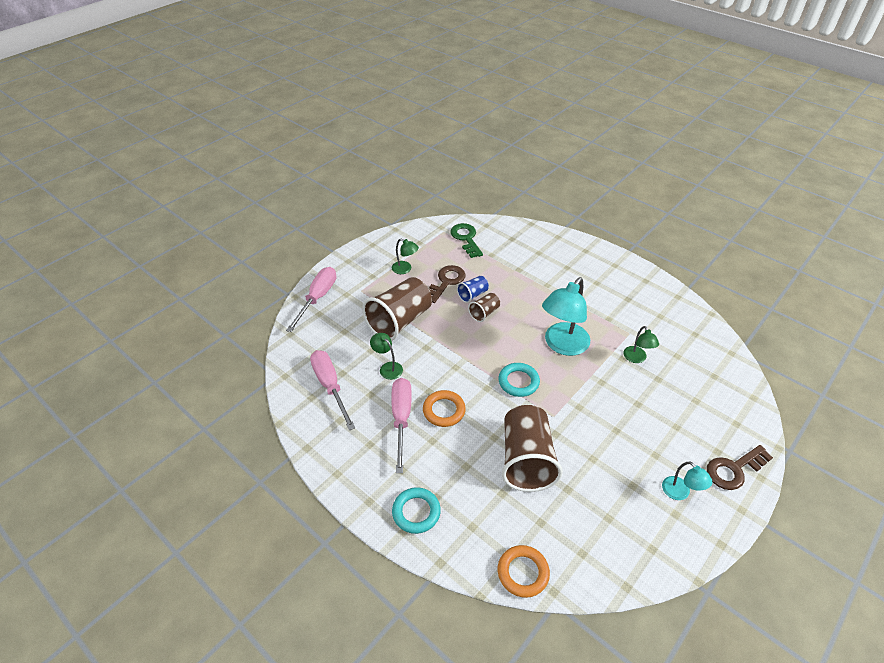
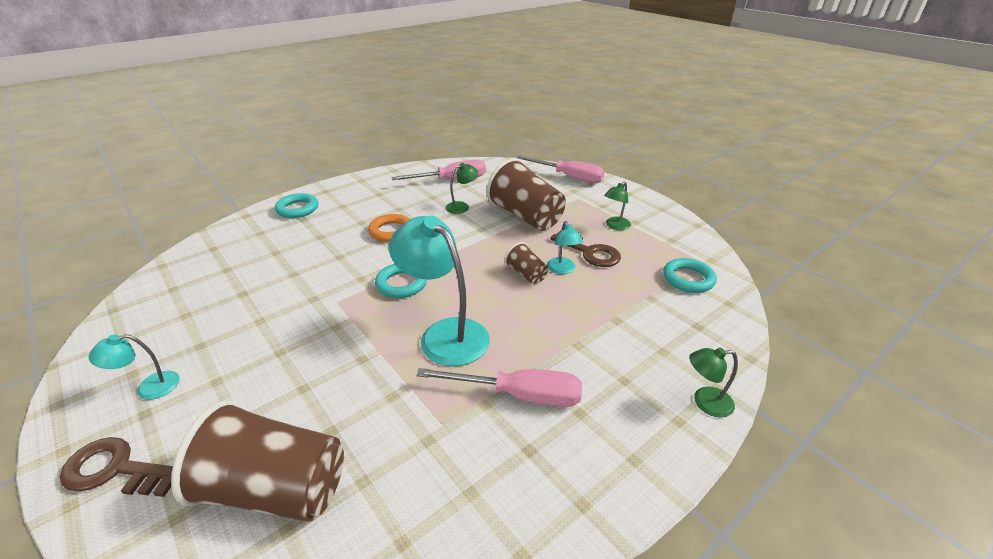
camera: 100 degrees right, 10 degrees down
pink screwdriver [391,378,412,473] -> pink screwdriver moved to [416,368,582,407]
green key [450,223,483,258] -> turquoise ring [663,258,717,293]
blue cup [457,276,489,303] -> turquoise lamp [547,221,583,274]
orange ring [498,545,550,598] -> none
brown cup [502,405,563,492] -> brown cup moved to [171,400,344,522]
green lamp [623,326,659,363] -> green lamp moved to [689,347,738,418]
brown key [707,445,773,490] -> brown key turned 60 degrees counterclockwise [60,437,173,497]

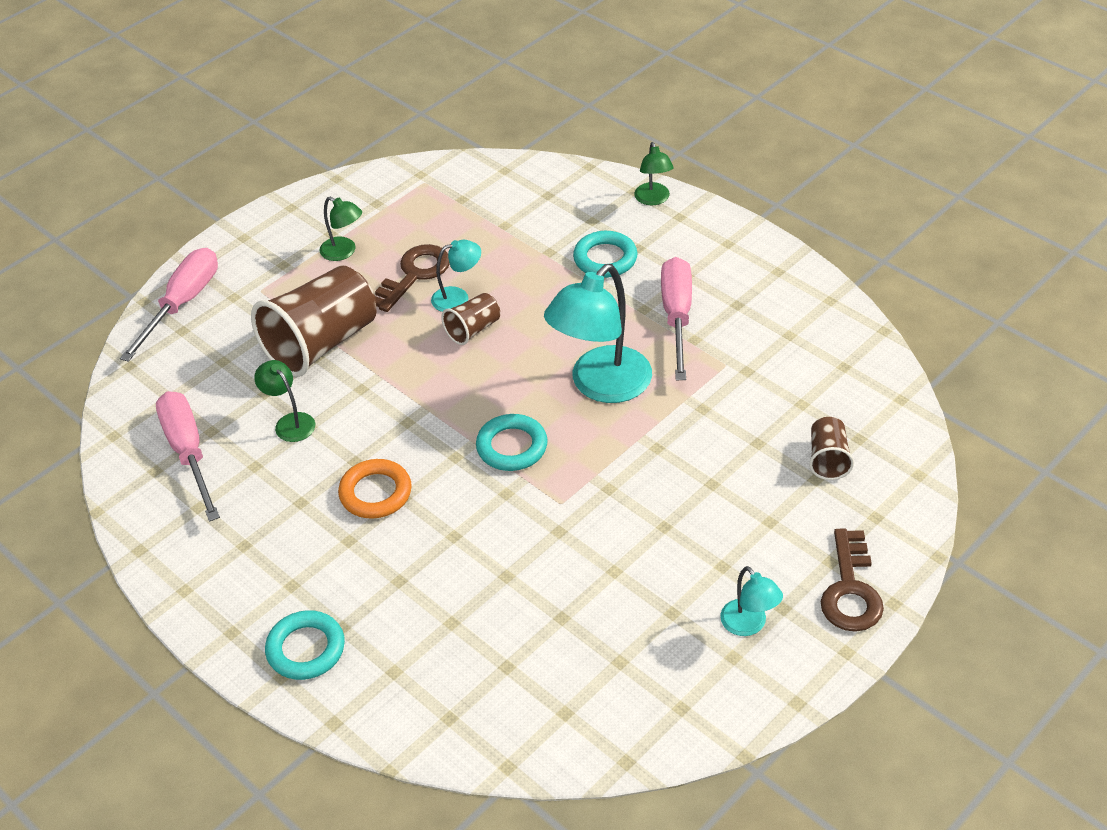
camera: 95 degrees left, 10 degrees up
brown cup [171,400,344,522] -> brown cup [809,417,854,480], size x0.48
turquoise ring [663,258,717,293] -> turquoise ring moved to [573,231,637,278]

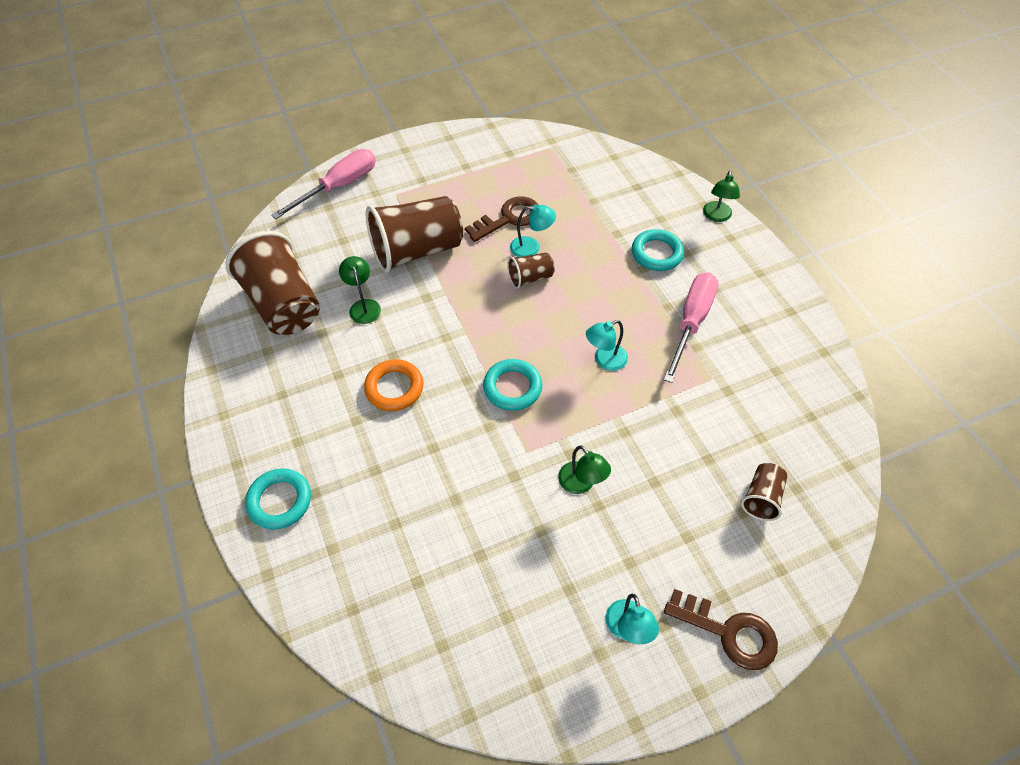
camera: 20 degrees right, 10 degrees up
pink screwdriver [156,391,220,522] -> brown cup [225,231,320,335]
green lamp [320,197,362,261] -> green lamp moved to [558,445,611,494]
turquoise lamp [544,264,652,403] -> turquoise lamp [586,320,628,371], size x0.49
brown key [820,529,884,632] -> brown key turned 90 degrees counterclockwise [664,589,778,670]

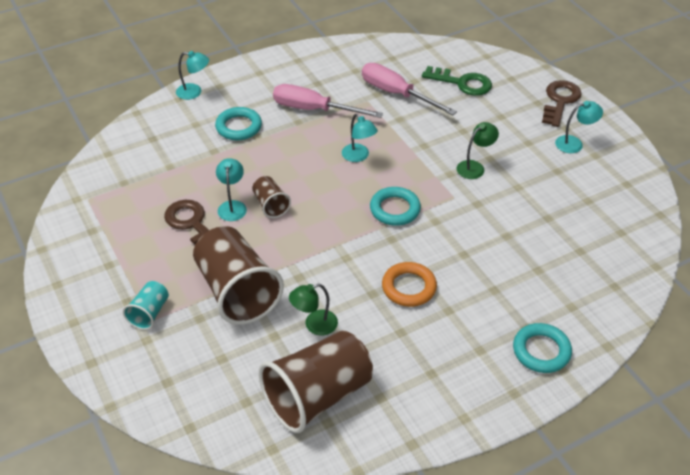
camera: 95 degrees left, 10 degrees down
pink screwdriver [271,149,376,219] -> pink screwdriver moved to [362,63,457,115]
green lamp [703,171,740,222] -> turquoise lamp [176,51,209,100]
brown cup [741,463,787,521] -> green key [422,66,492,96]
none -> turquoise cup [123,281,169,330]

